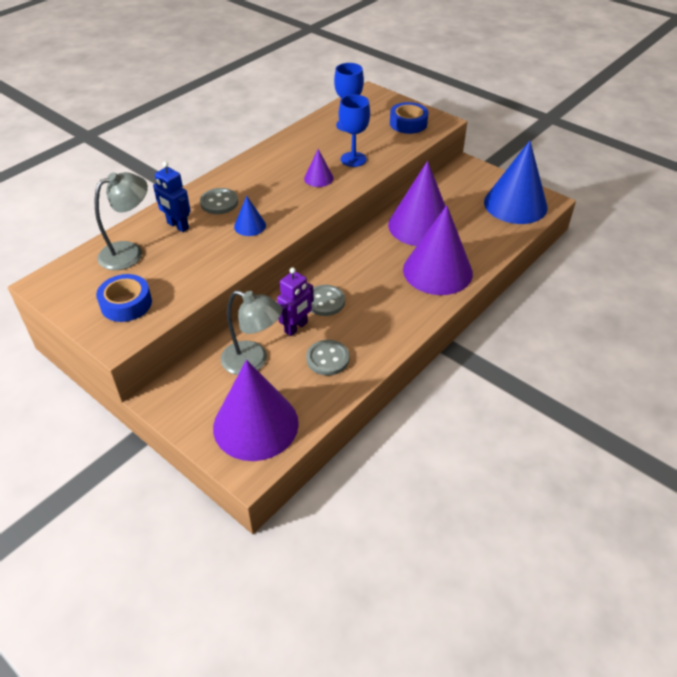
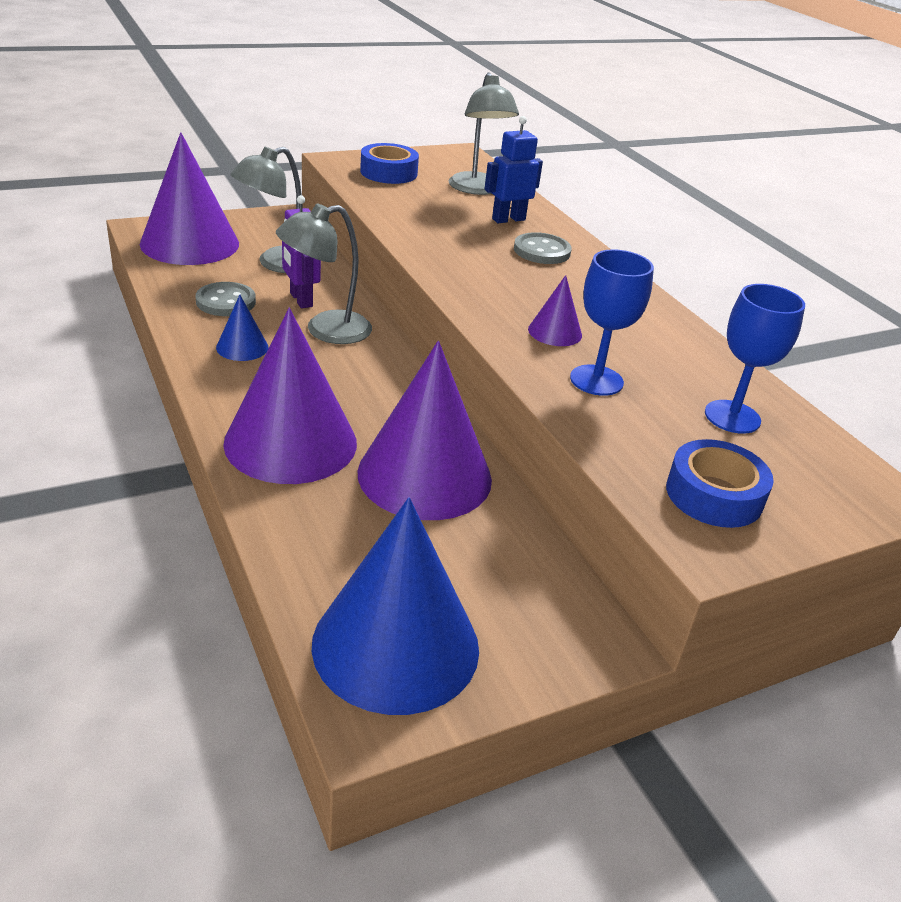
camera: 110 degrees right, 10 degrees down
blue cone [234,196,266,236] -> blue cone moved to [216,295,268,361]
grey button [310,285,345,316] -> grey lamp [276,203,372,344]

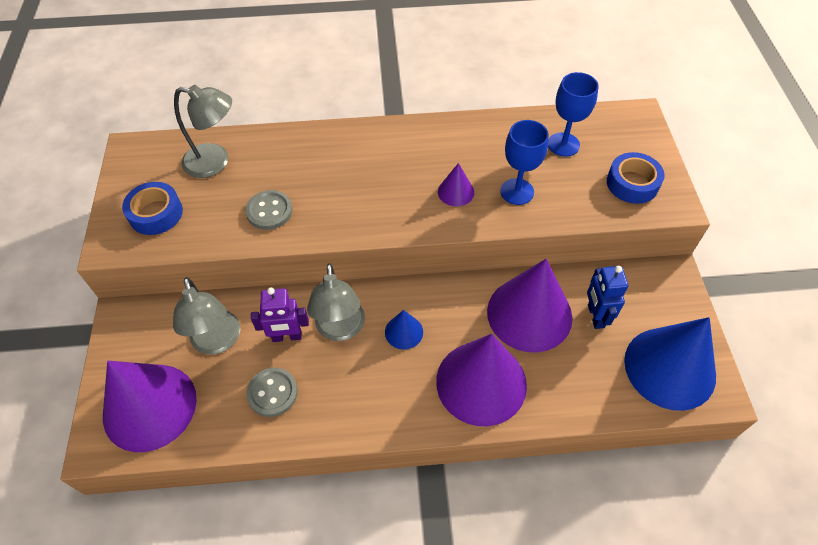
camera: 65 degrees left, 20 degrees up
blue cone [216,295,268,361] -> blue cone moved to [385,310,423,350]
blue robot [485,116,543,223] -> blue robot moved to [587,266,628,329]
grey button [514,232,572,264] -> grey button moved to [245,190,293,230]

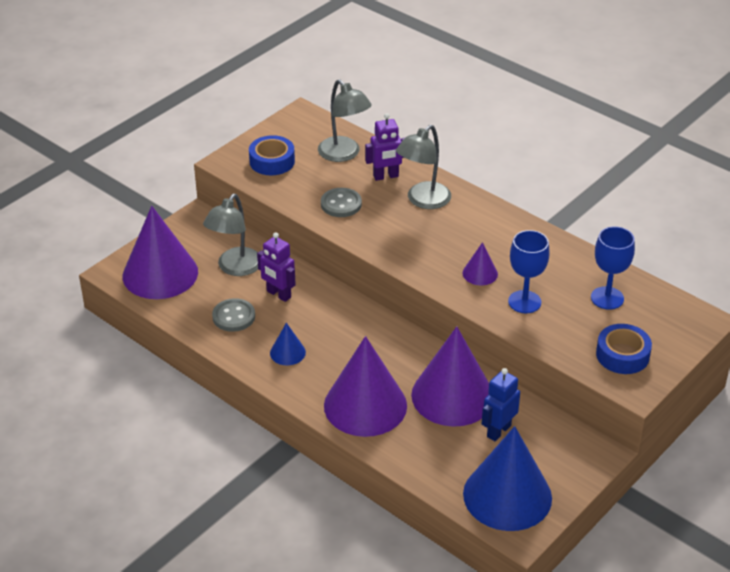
camera: 45 degrees right, 15 degrees down
grey lamp [307,263,365,341] -> grey lamp moved to [396,125,451,209]
blue cone [385,310,423,350] -> blue cone moved to [270,323,306,365]
none -> purple robot [365,113,405,181]

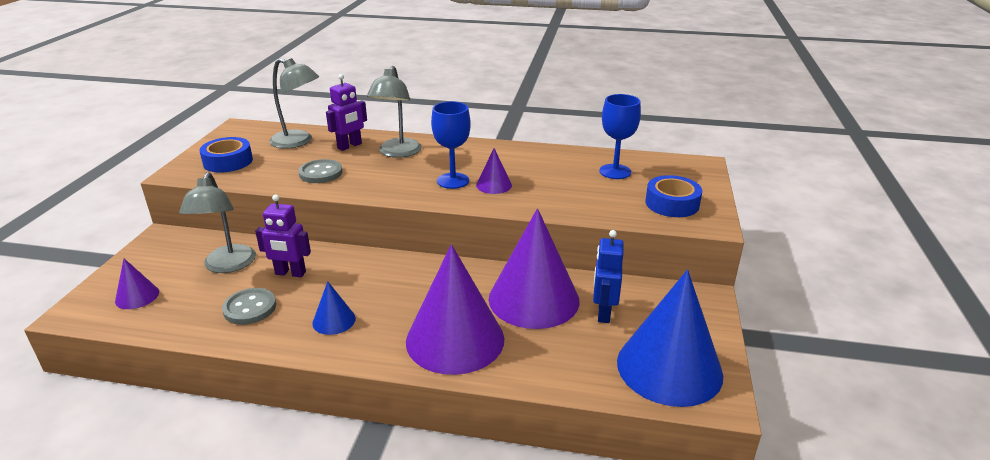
camera: 30 degrees left, 10 degrees down
purple cone [123,206,198,299] -> purple cone [115,259,159,309], size x0.45
blue goblet [508,230,549,313] -> blue goblet moved to [431,101,471,189]

